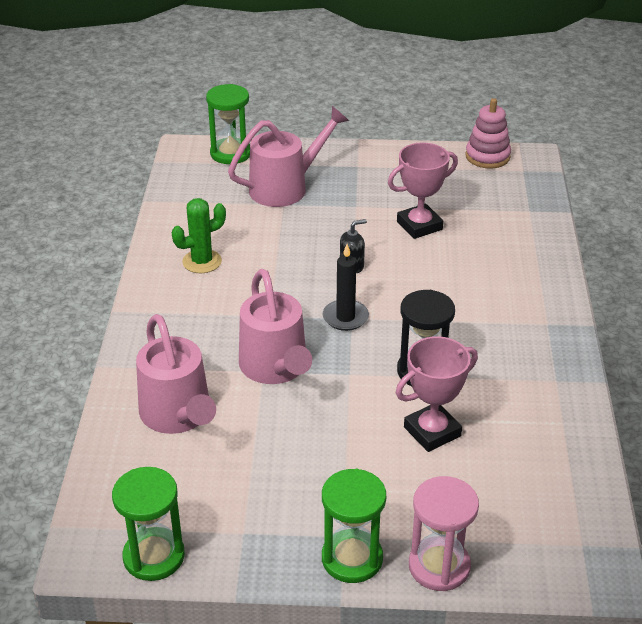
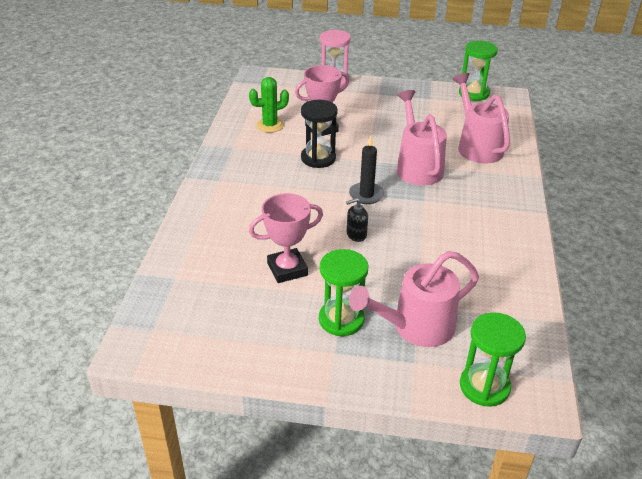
camera: 175 degrees left, 0 degrees up
green cactus [172,198,226,273] -> green cactus moved to [249,77,289,133]
green hourglass [322,469,386,583] -> green hourglass moved to [319,249,369,336]
pink stacking toy [465,98,511,168] -> none

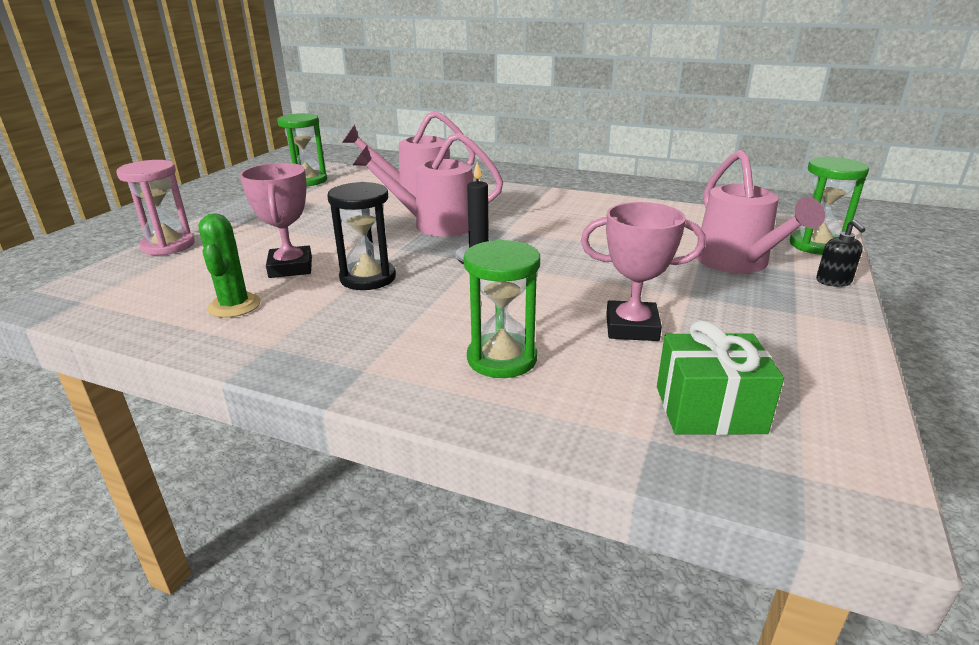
camera: 75 degrees left, 10 degrees down
pink trophy [249,193,323,283] -> pink trophy turned 75 degrees counterclockwise [581,202,706,341]
green hourglass [319,249,369,336] -> green hourglass moved to [464,239,540,378]
black soap dispenser [346,198,368,242] -> black soap dispenser moved to [816,220,866,287]
none -> green gift [657,320,784,435]

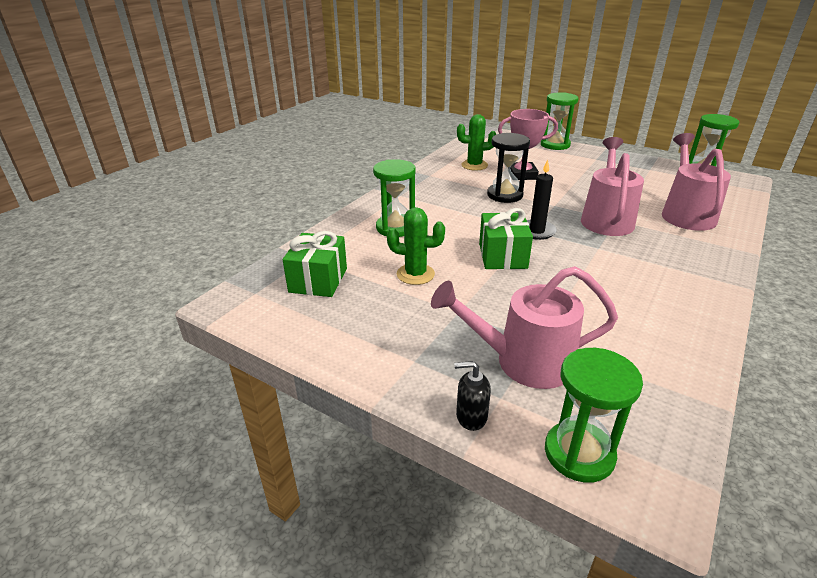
camera: 100 degrees right, 5 degrees up
pink hourglass [116,160,195,255] -> green hourglass [541,93,578,150]
pink trophy [581,202,706,341] -> green cactus [387,207,445,285]
none -> green gift [479,208,533,269]

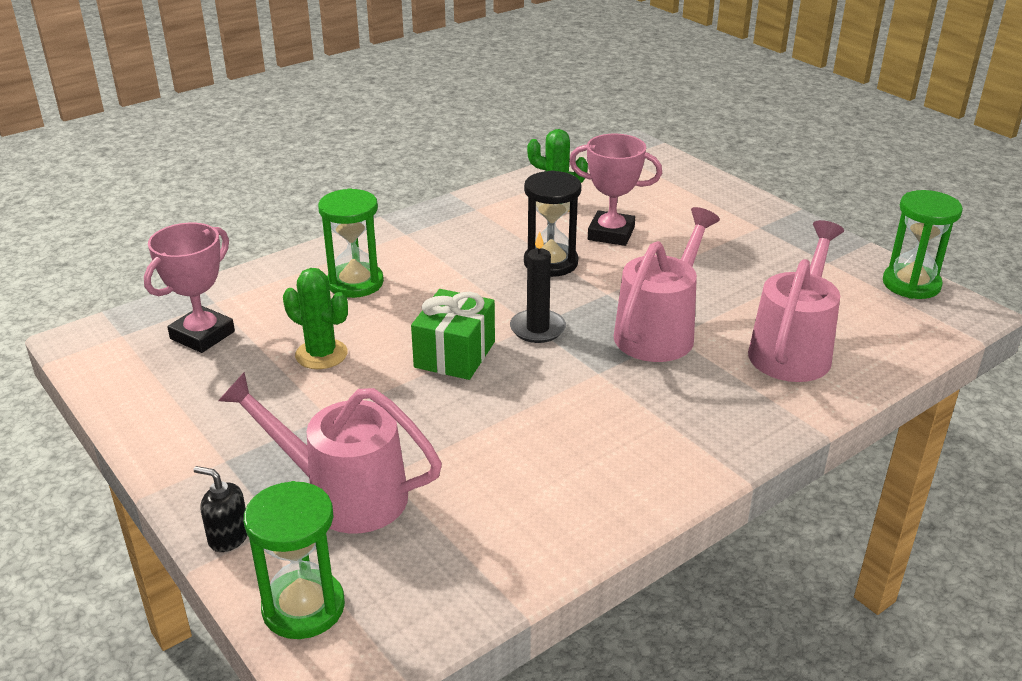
camera: 20 degrees right, 0 degrees up
green gift [283,231,347,297] -> pink trophy [144,223,235,353]
green hourglass [541,93,578,150] -> none

